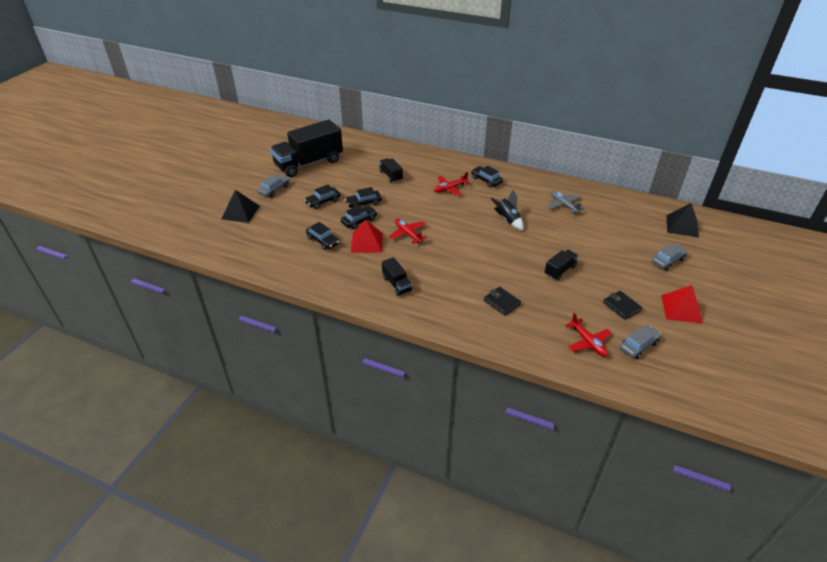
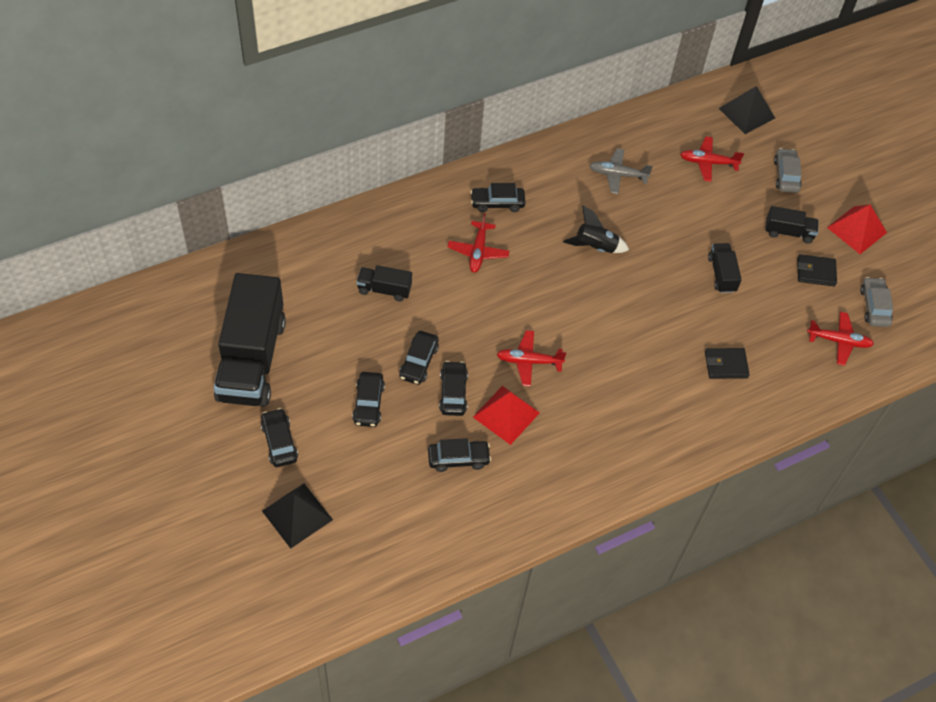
camera: 55 degrees left, 15 degrees up
grey car [258,175,289,197] -> black car [260,408,298,467]
black truck [382,257,412,296] -> black truck moved to [765,206,819,244]
none -> red plane [680,136,744,182]

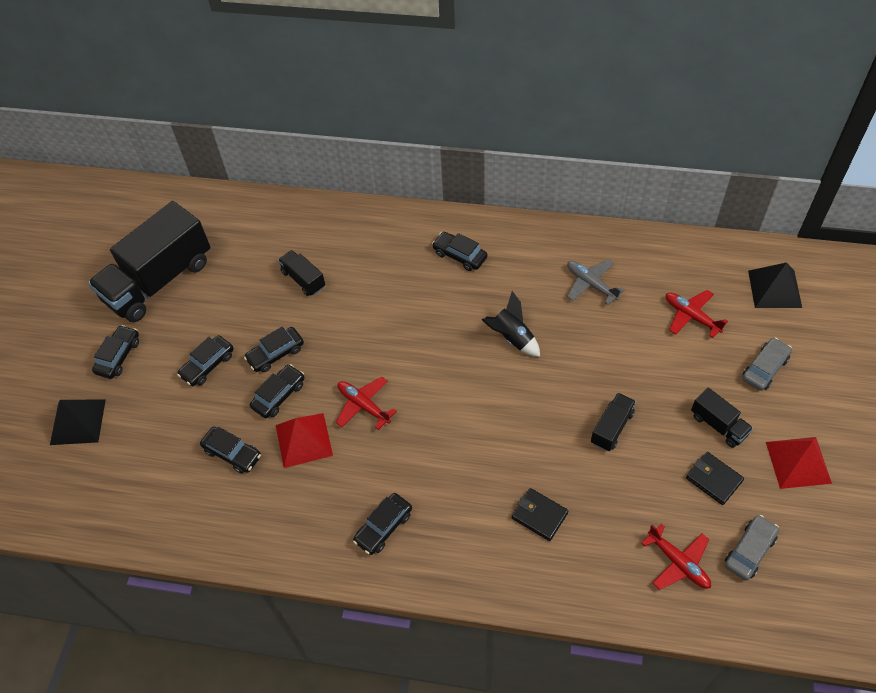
camera: 45 degrees right, 0 degrees up
red plane [447,213,510,273] -> none
none -> black car [353,493,412,555]

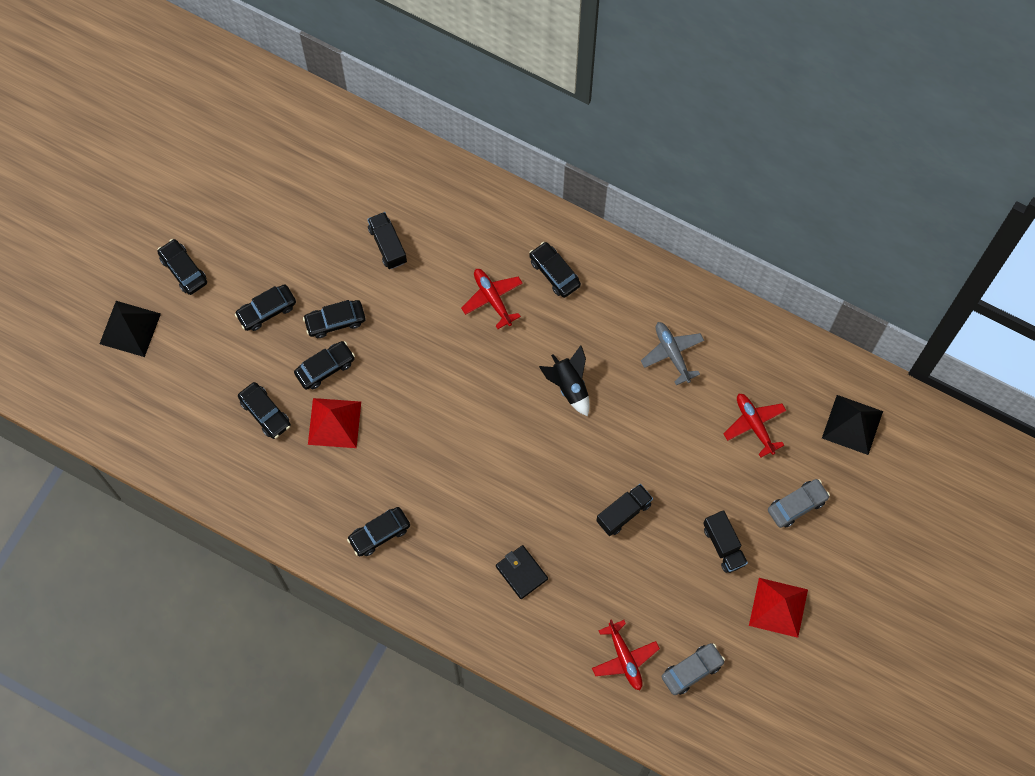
camera: 15 degrees right, 15 degrees up
black truck [88,201,210,322] -> none
black car [92,325,139,379] -> black car turned 75 degrees counterclockwise [158,239,207,295]
red plane [336,377,397,430] -> red plane moved to [461,269,523,329]
black wallet [686,452,744,505] -> none

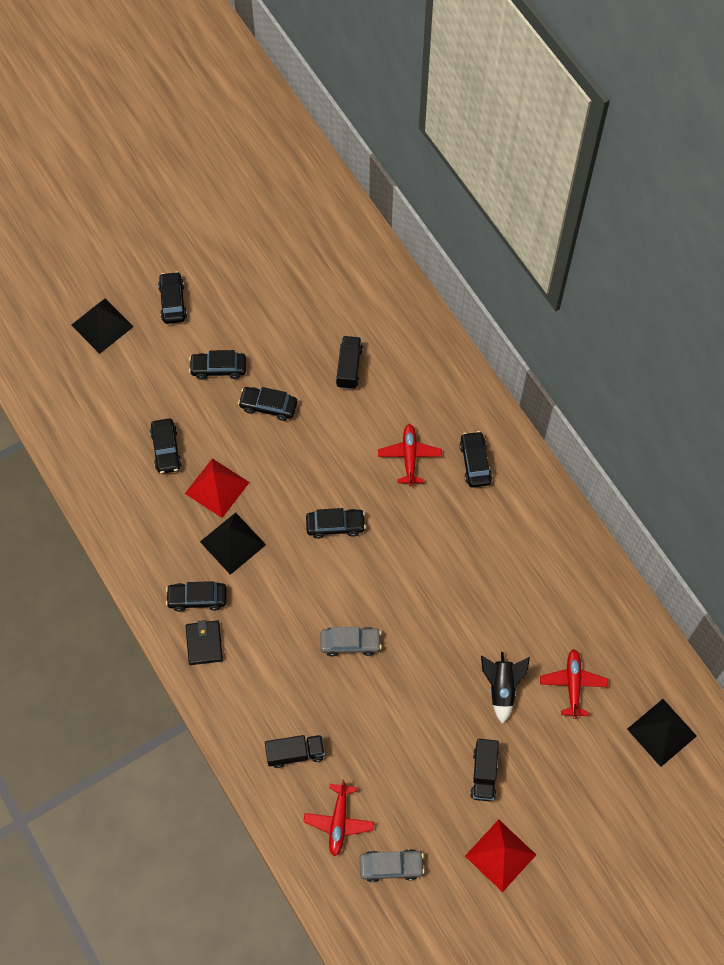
camera: 30 degrees right, 5 degrees down
black car [294,341,355,390] -> black car moved to [306,508,366,539]
black wallet [496,545,548,599] -> black wallet moved to [186,620,223,665]
black rocket [539,345,590,416] -> black rocket moved to [481,652,530,724]
black truck [596,484,653,536] -> black truck moved to [265,735,325,768]
grey plane [641,322,704,385] -> none
grey car [768,479,830,528] -> grey car moved to [320,627,382,657]
none -> black pyramid [200,512,266,575]

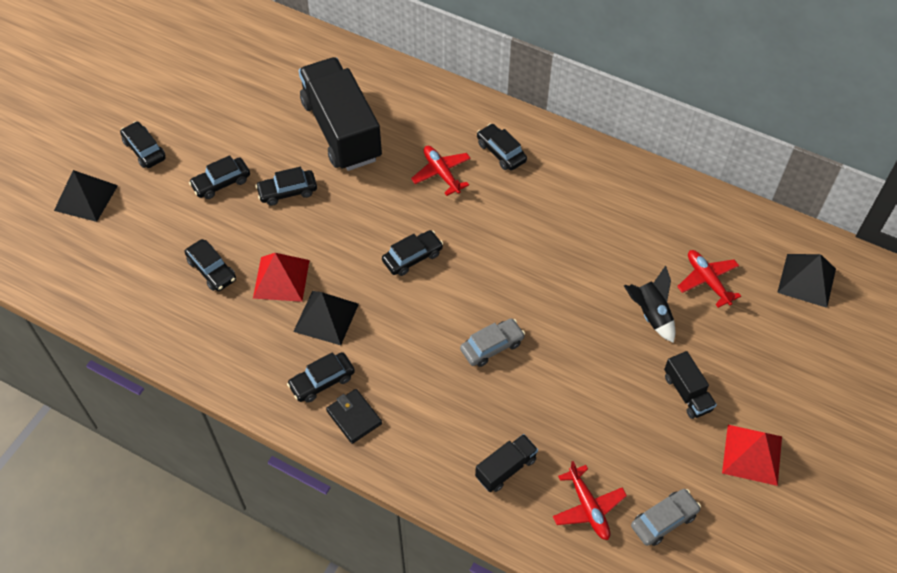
camera: 30 degrees left, 10 degrees down
black truck [336,336,363,389] -> black truck [299,57,382,171], size x2.25

